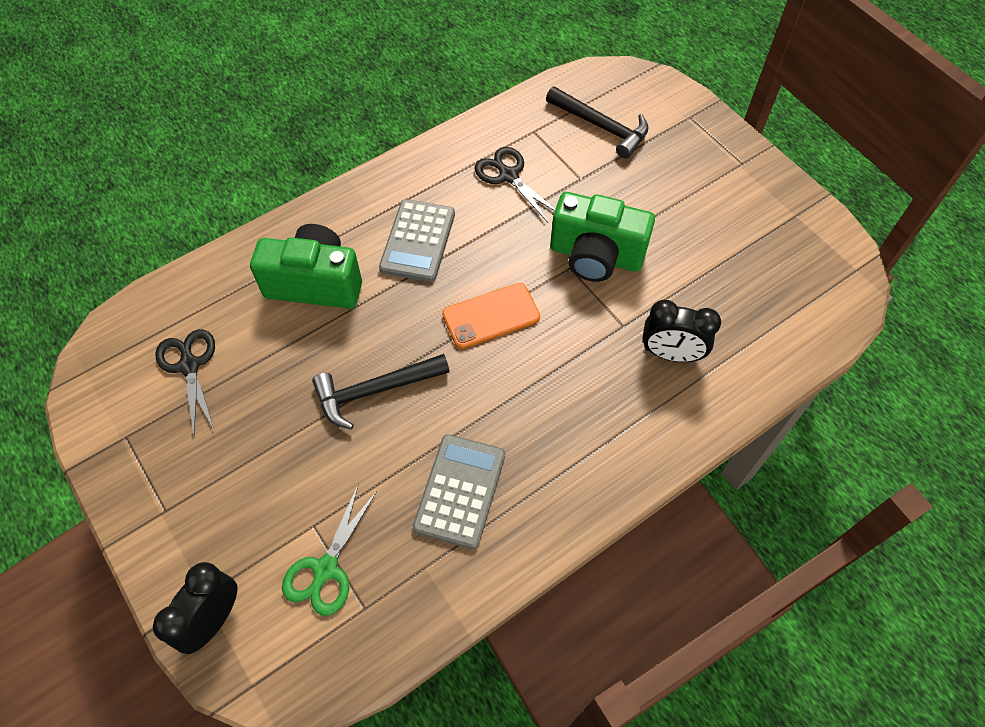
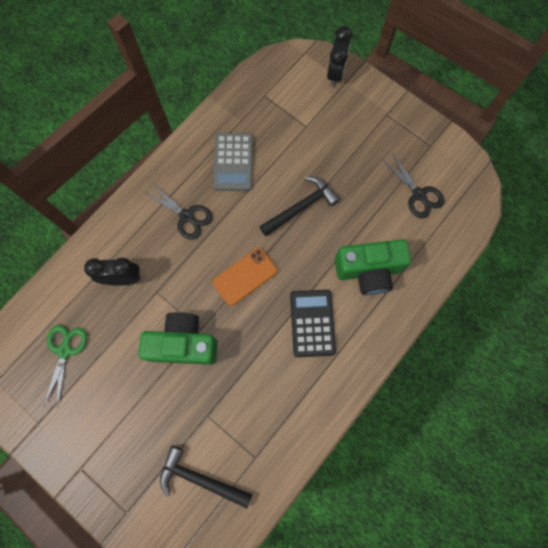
camera: 165 degrees right, 15 degrees up
green scissors [282,483,377,616] -> green scissors moved to [44,325,87,409]
grey calculator [379,199,455,282] -> black calculator [290,290,336,357]
black scissors [474,147,555,223] -> black scissors moved to [144,183,213,240]

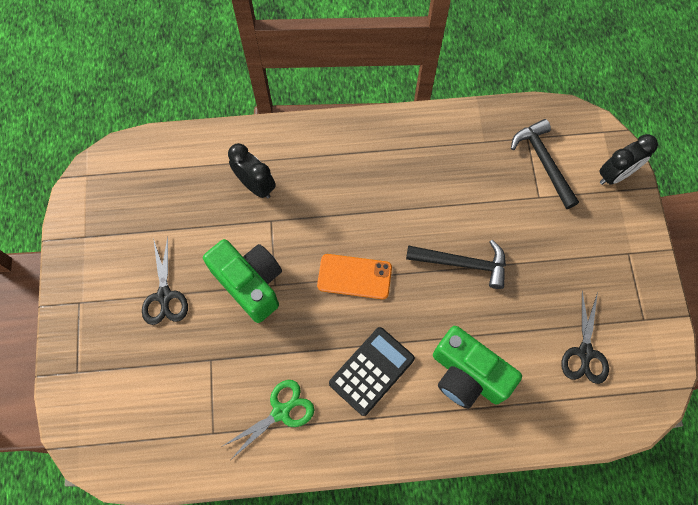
camera: 45 degrees right, 5 degrees down
green scissors [44,325,87,409] -> green scissors moved to [221,380,315,458]
black scissors [144,183,213,240] -> black scissors moved to [142,237,188,325]
black hammer [160,446,253,509] -> black hammer moved to [511,119,579,209]
grey calculator [213,133,253,191] -> none

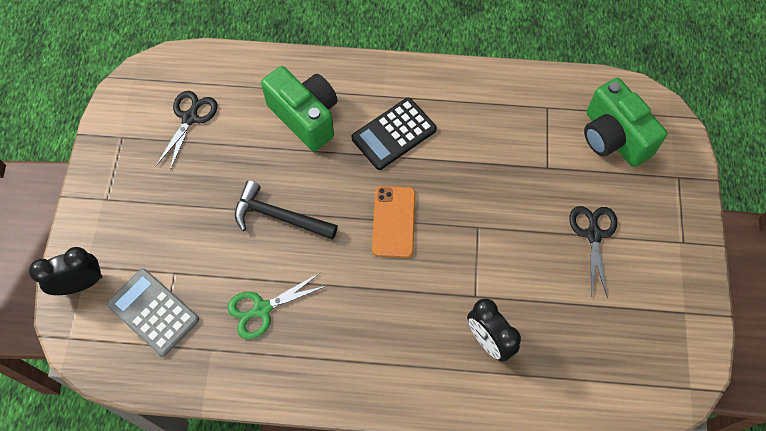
camera: 170 degrees left, 5 degrees down
green camera [203,239,282,323] -> green camera moved to [584,78,668,167]
green scissors [221,380,315,458] -> green scissors moved to [228,272,326,339]
orange phone [317,254,392,299] -> orange phone turned 75 degrees clockwise [372,186,415,258]
black hammer [511,119,579,209] -> grey calculator [106,269,199,356]

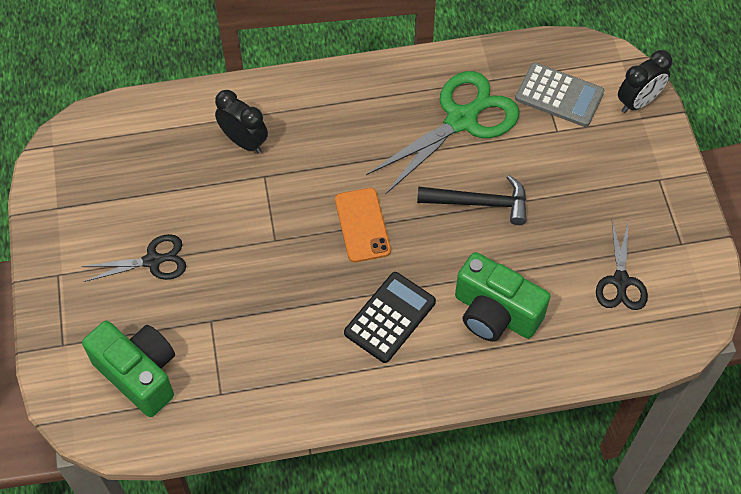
camera: 165 degrees right, 5 degrees down
green scissors [228,272,326,339] -> green scissors [366,71,519,195], size x1.76
black scissors [569,206,617,296] -> black scissors turned 90 degrees counterclockwise [81,234,186,282]

